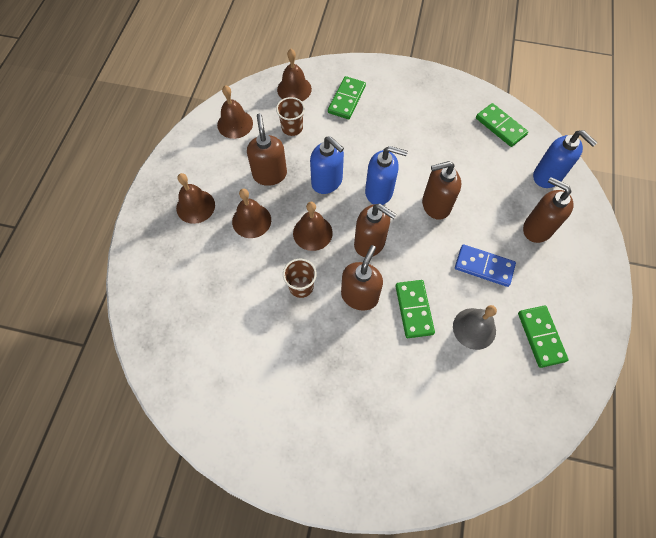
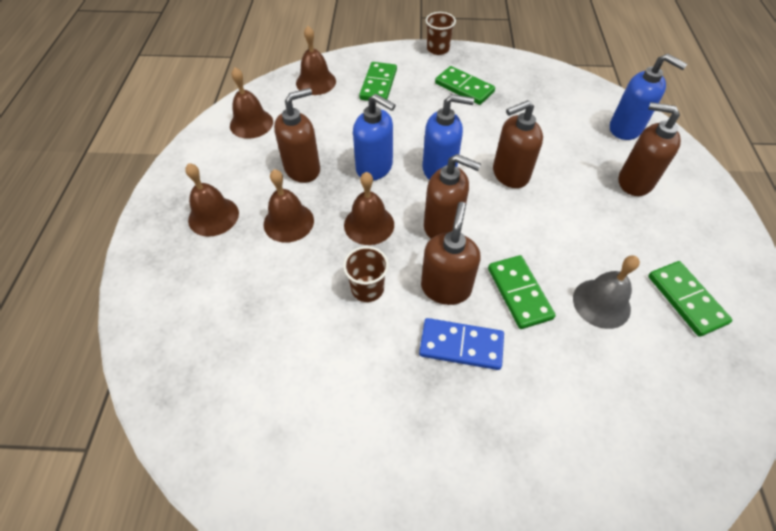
camera: 10 degrees left, 10 degrees down
brown soap dispenser [247,113,287,186] -> brown soap dispenser turned 75 degrees clockwise [274,88,320,183]
brown cup [276,97,305,136] -> brown cup moved to [426,12,456,55]
blue domino [455,244,516,287] -> blue domino moved to [419,318,504,370]
green domino [476,103,528,147] -> green domino moved to [435,66,495,105]

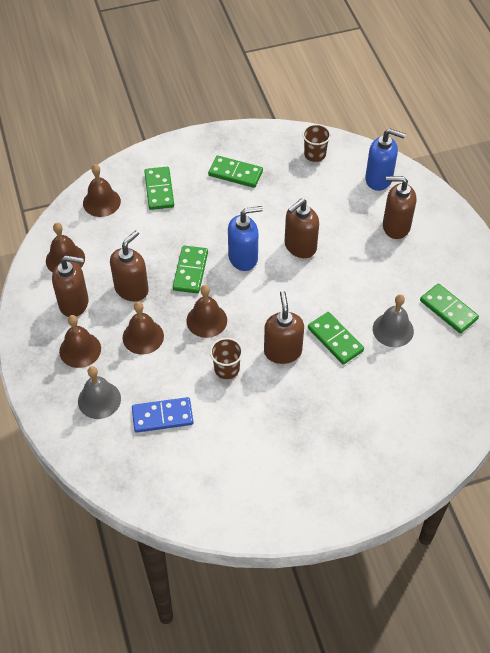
camera: 20 degrees left, 0 degrees up
blue soap dispenser [353,94,396,181] -> green domino [173,245,208,293]
blue domino [419,318,504,370] -> blue domino moved to [132,397,193,433]
brown soap dispenser [424,154,481,239] -> brown soap dispenser moved to [52,256,89,317]
brown cup [426,12,456,55] -> brown cup moved to [302,124,331,162]
none -> grey bell [78,366,121,419]

